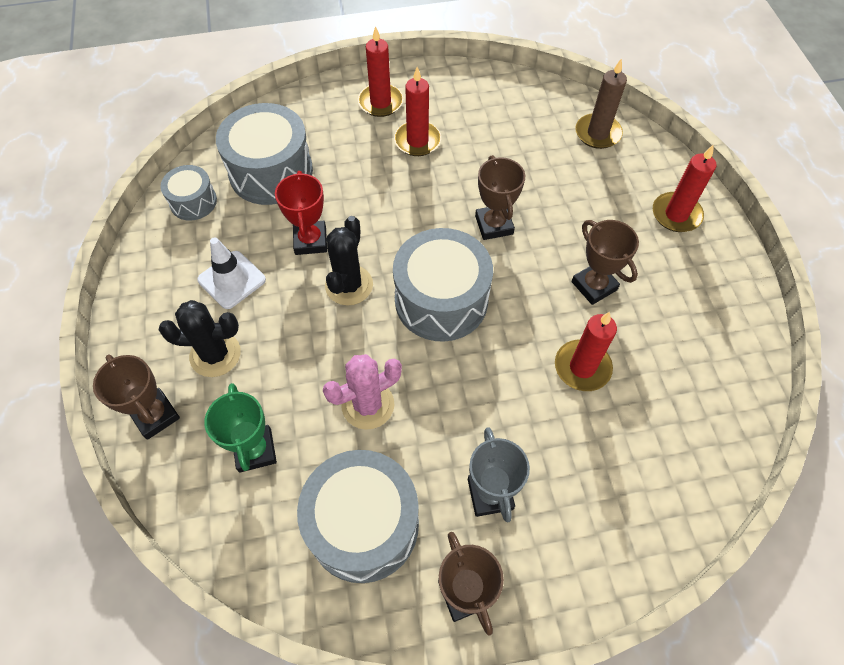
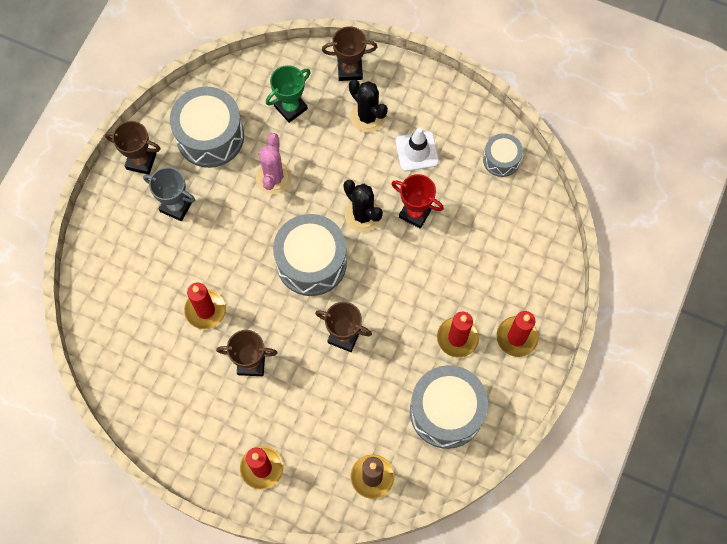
camera: 125 degrees right, 10 degrees up
black cactus [159,300,241,377] -> black cactus turned 75 degrees counterclockwise [349,80,388,133]
green trophy [204,383,277,473] -> green trophy turned 60 degrees counterclockwise [266,65,311,123]
grey drum [216,103,313,205] -> grey drum moved to [410,365,488,449]

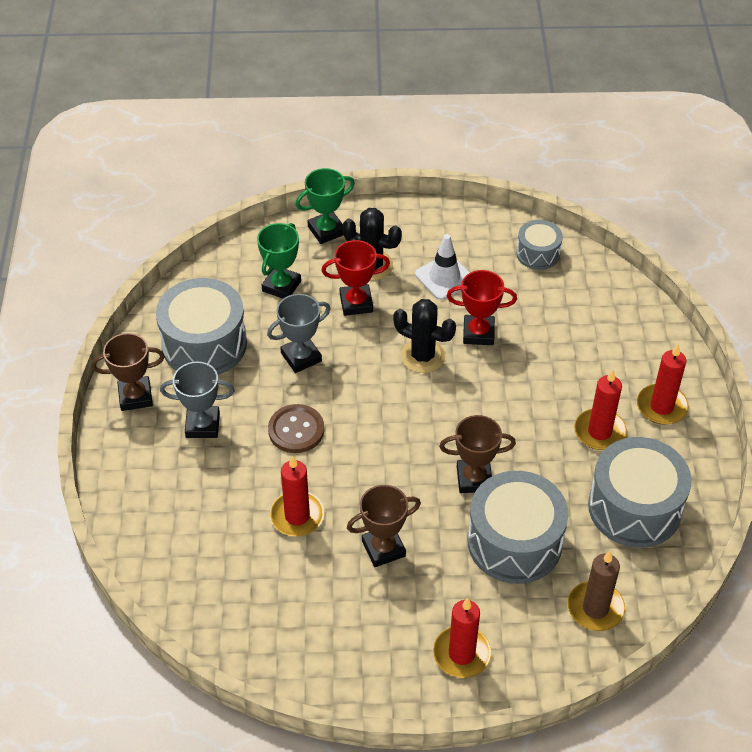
camera: 25 degrees left, 20 degrees down
pink cactus [256,133,292,194] -> grey trophy [267,294,331,373]
grey drum [273,214,347,296] -> grey drum moved to [468,471,568,584]
brown trophy [322,26,377,81] -> green trophy [295,168,355,244]
none -> brown button [268,404,324,453]
none -> red trophy [321,240,390,316]

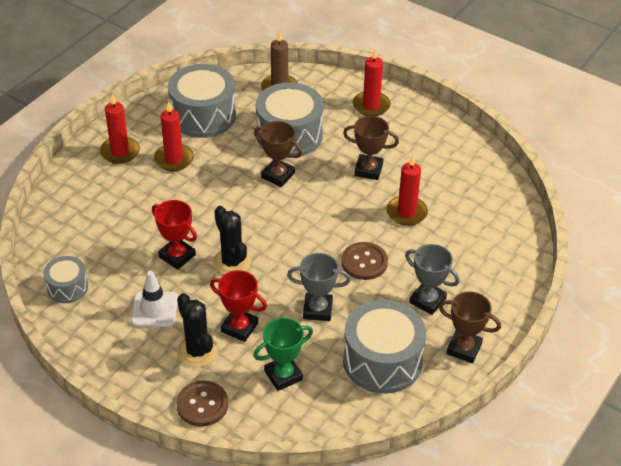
camera: 145 degrees left, 5 degrees down
green trophy [295,168,355,244] -> brown button [176,381,228,427]

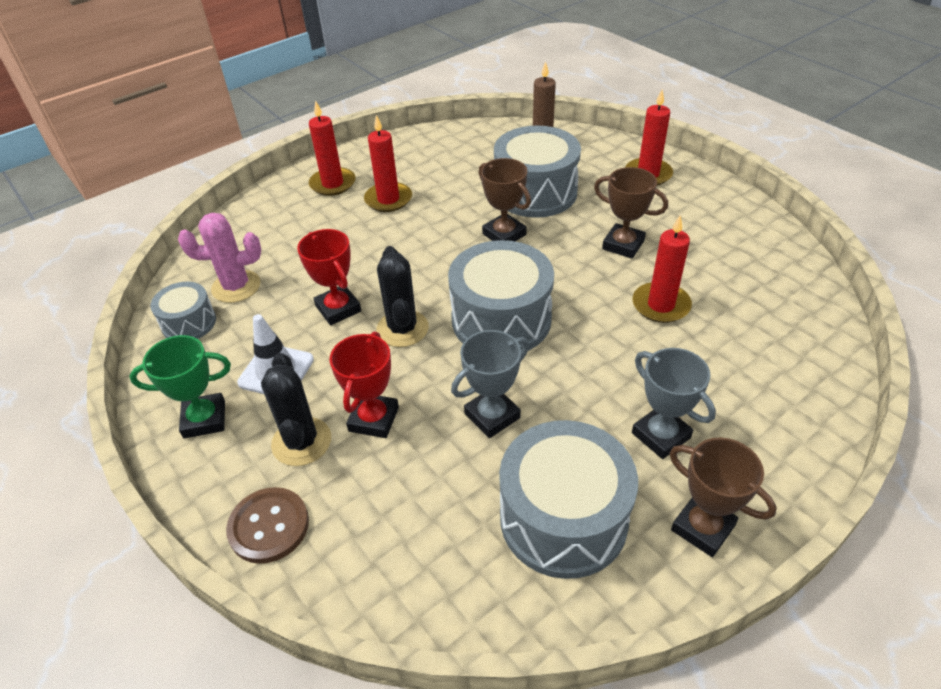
camera: 20 degrees right, 0 degrees up
grey drum [168,64,236,138] -> grey drum moved to [448,240,554,351]
red trophy [210,270,267,342] -> red trophy turned 60 degrees clockwise [330,332,399,438]
green trophy [253,318,313,391] -> green trophy moved to [129,335,231,439]
grey trophy [287,253,351,321] -> grey trophy turned 60 degrees counterclockwise [451,330,529,438]
brown button [341,242,388,280] -> none
none -> pink cactus [178,213,261,303]

